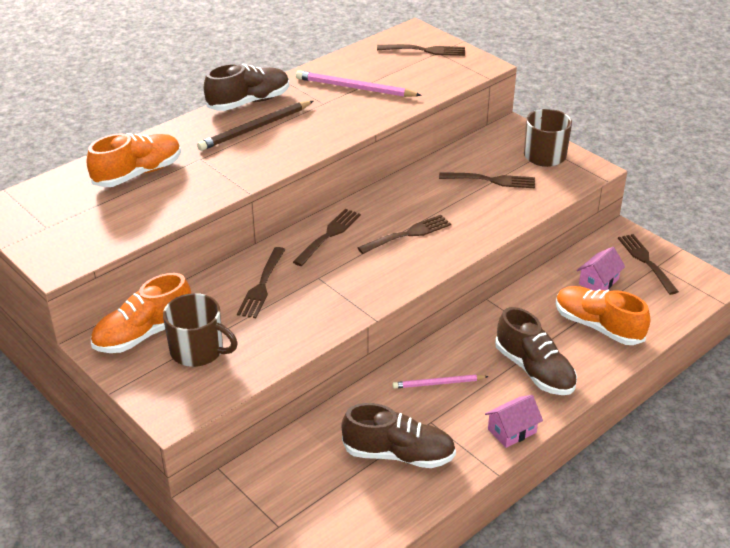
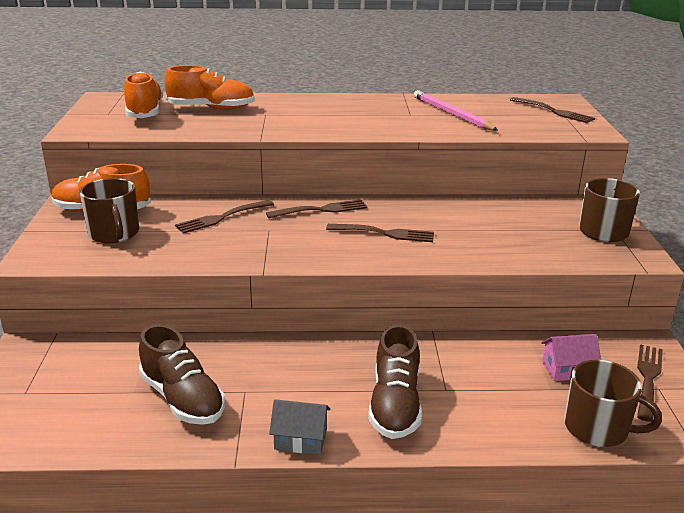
camera: 40 degrees right, 10 degrees down
brown pencil [197,101,313,151] -> none
brown shoe [204,63,289,111] -> none
pink pencil [392,375,489,389] -> none
brown fork [439,172,535,188] -> none
pink house [485,395,543,448] -> grey house [269,399,330,455]
orange shoe [556,286,650,345] -> orange shoe moved to [124,72,163,118]
none -> brown mug [564,360,662,447]

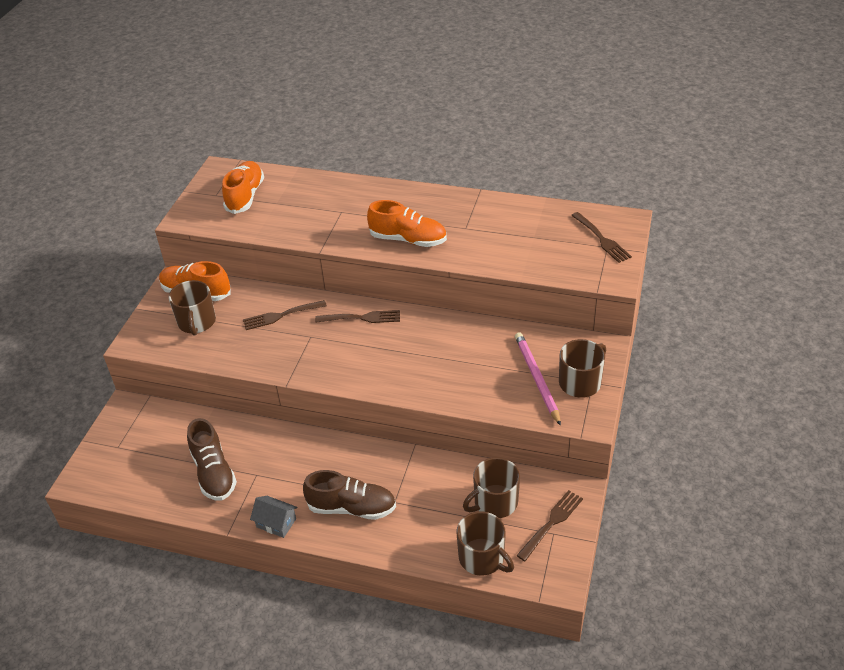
camera: 20 degrees right, 15 degrees up
orange shoe [164,65,255,110] -> orange shoe moved to [367,200,447,247]
brown fork [326,224,434,242] -> none
brown shoe [368,324,422,439] -> brown shoe turned 105 degrees counterclockwise [303,470,396,520]
pink pencil [414,90,498,131] -> pink pencil moved to [515,332,561,426]
pink house [541,334,601,381] -> brown mug [463,458,520,518]

